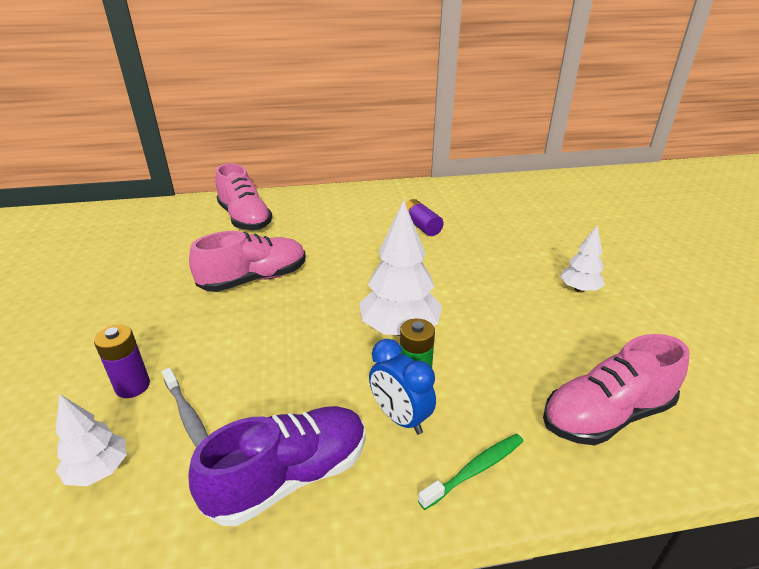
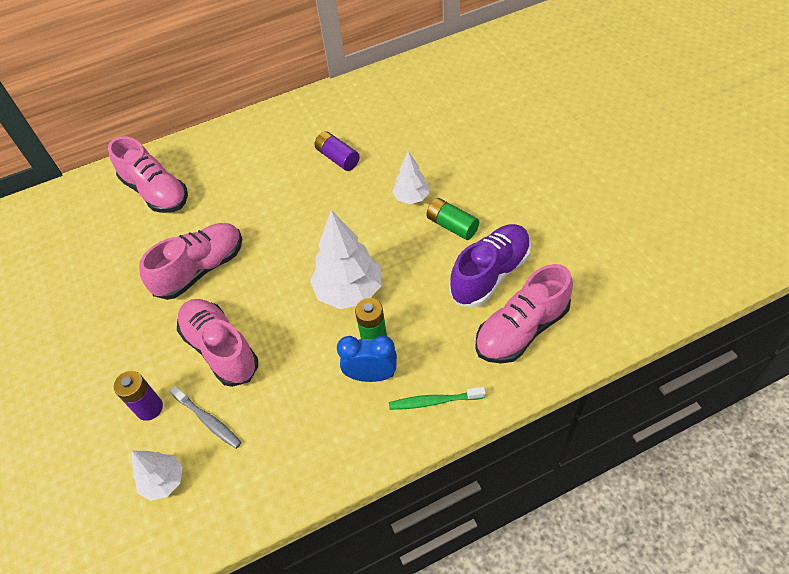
camera: 10 degrees left, 20 degrees up
purple shoe [188,406,366,526] -> purple shoe moved to [450,224,531,307]
blue clock [369,339,436,435] -> blue clock turned 150 degrees clockwise [337,335,397,382]
green toothbrush [418,434,524,510] -> green toothbrush turned 135 degrees counterclockwise [389,387,486,410]
white tree [560,225,605,293] -> white tree moved to [392,151,430,204]
none -> pink shoe [177,299,258,387]
none -> green battery [426,198,479,240]

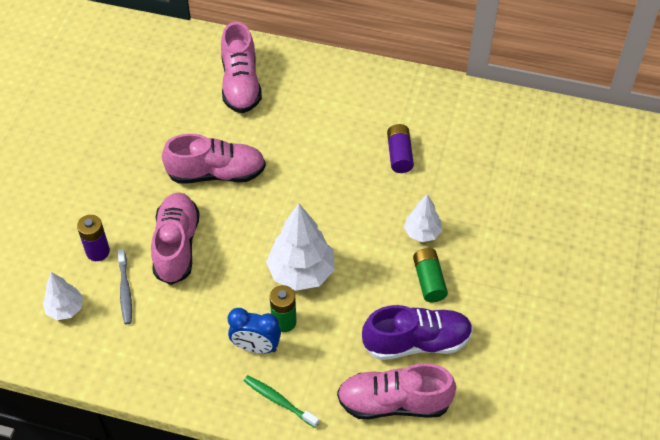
camera: 35 degrees right, 0 degrees up
blue clock [337,335,397,382] -> blue clock turned 150 degrees clockwise [228,308,281,354]

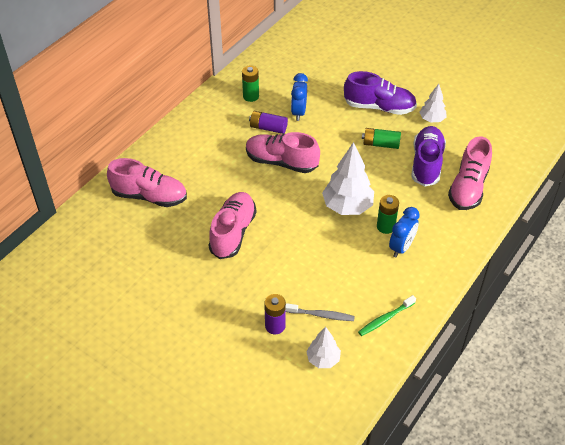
camera: 70 degrees left, 5 degrees down
pink shoe [151,192,200,285] -> pink shoe moved to [246,132,320,173]
green toothbrush [244,375,319,428] -> green toothbrush moved to [358,295,416,336]
white tree [404,194,442,242] -> white tree moved to [419,84,446,122]
none -> green battery [242,66,259,102]
none -> blue clock [291,73,308,121]
none -> purple shoe [344,71,417,115]

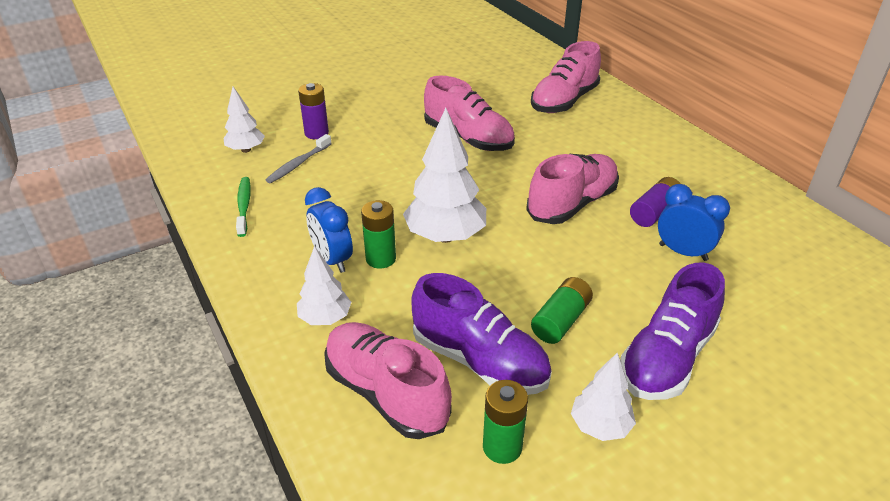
camera: 115 degrees right, 10 degrees down
green battery [242,66,259,102] -> green battery moved to [483,380,528,464]
none -> white tree [297,246,351,325]

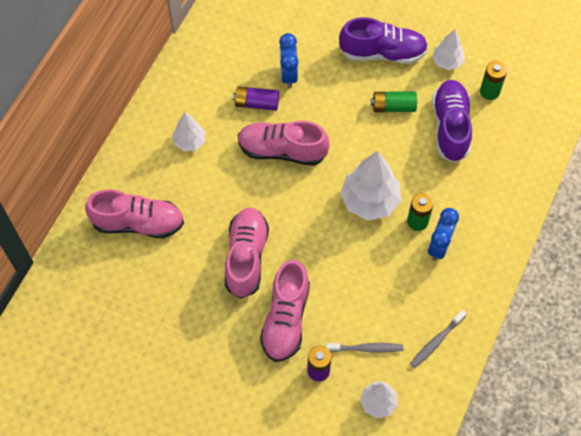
camera: 125 degrees left, 25 degrees up
green toothbrush [236,177,251,237] -> grey toothbrush [410,310,467,368]
white tree [297,246,351,325] -> white tree moved to [172,112,206,151]
pink shoe [324,322,452,439] -> pink shoe moved to [260,260,310,362]

